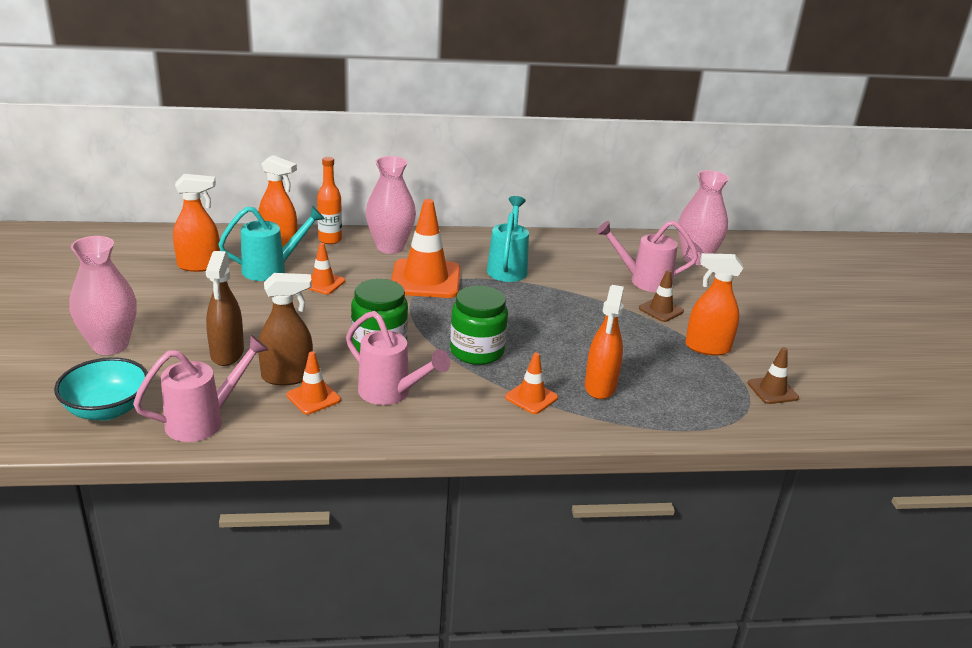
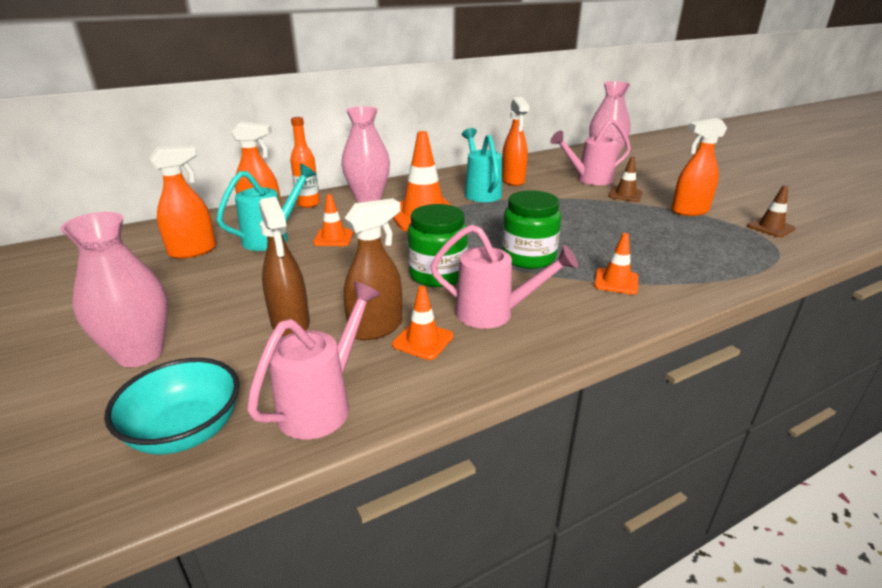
camera: 20 degrees left, 0 degrees up
orange spray bottle [585,285,624,399] -> orange spray bottle moved to [502,97,529,186]

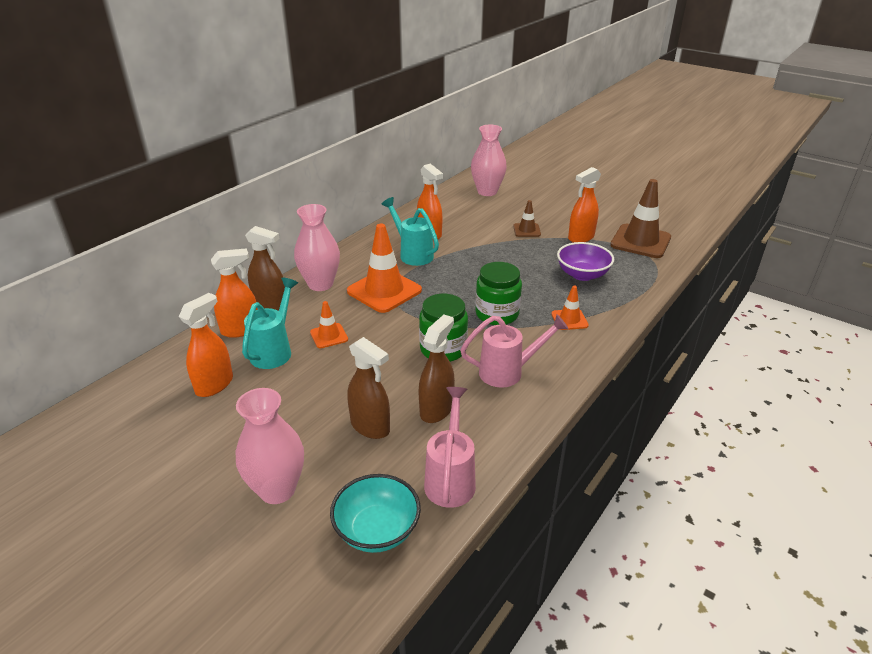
camera: 25 degrees left, 5 degrees up
orange bottle [290,117,320,208] -> brown spray bottle [245,226,285,310]
orange traffic cone [392,286,453,360] -> none
pink watering can [550,119,631,185] -> none
brown traffic cone [747,185,795,237] -> brown traffic cone [610,179,671,258], size x1.97
none -> purple bowl [557,242,614,281]

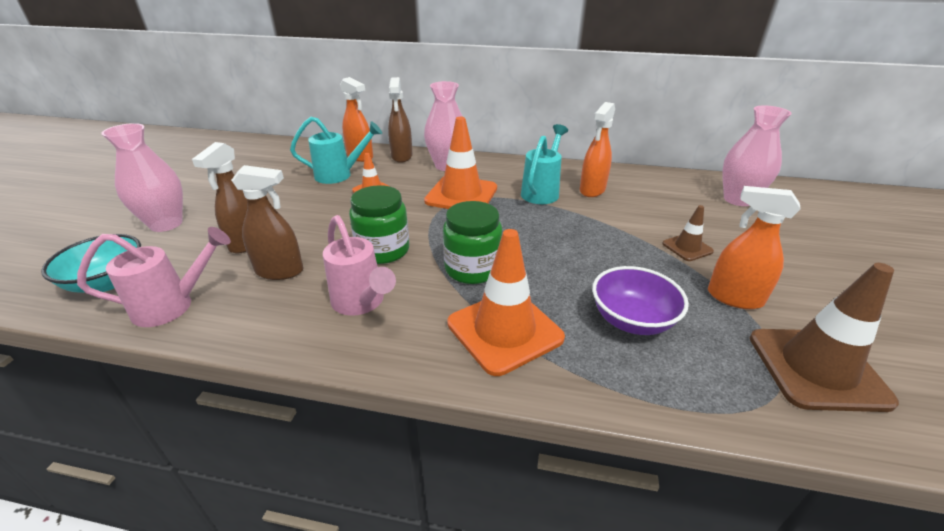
camera: 65 degrees right, 0 degrees up
orange spray bottle [179,293,233,397] -> none
orange traffic cone [551,286,589,330] -> orange traffic cone [447,229,565,376], size x1.97

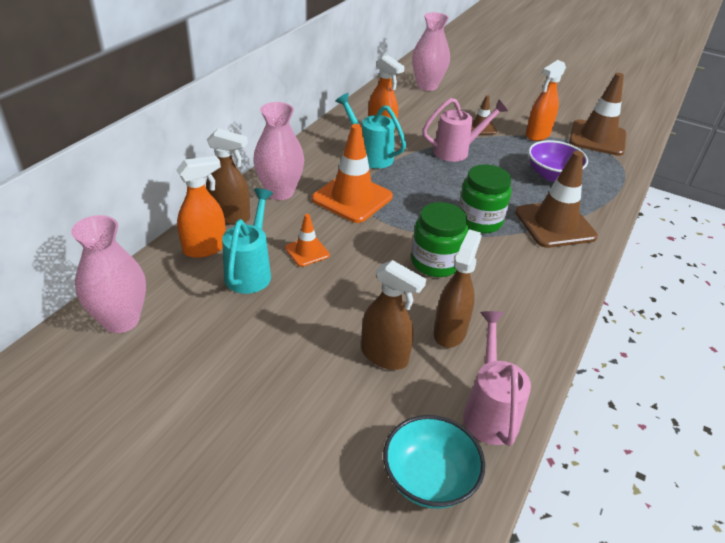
camera: 75 degrees left, 5 degrees up
pink vase [101,123,183,232] -> pink vase moved to [71,215,146,333]
pink watering can [323,215,396,316] -> pink watering can moved to [422,98,508,162]
orange traffic cone [447,229,565,376] -> brown traffic cone [515,151,598,248]

